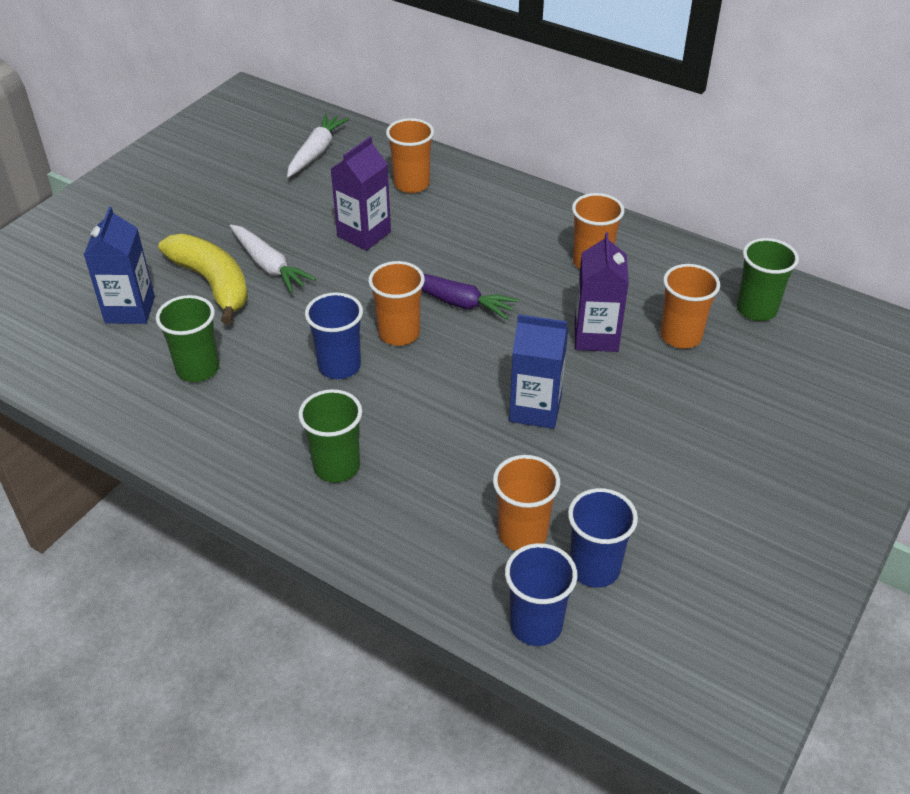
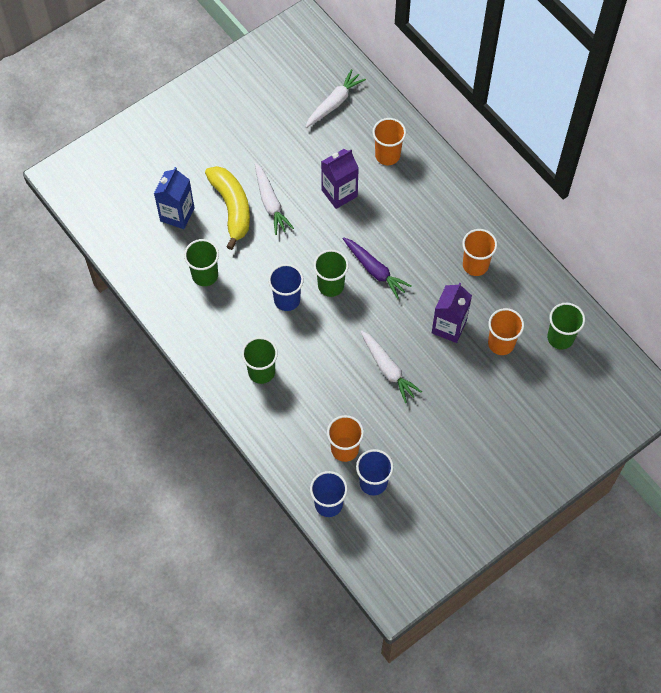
camera: 20 degrees right, 20 degrees up
orange cup [368,261,425,346] -> green cup [314,250,349,297]
blue carton [509,314,568,429] -> white carrot [360,330,422,403]

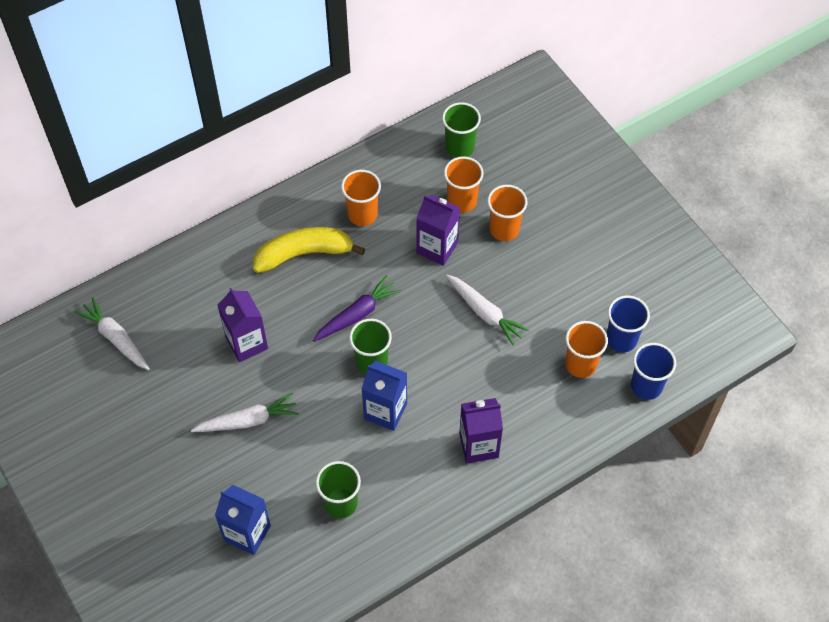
camera: 85 degrees left, 5 degrees down
yellow banana [205,166,250,250] -> yellow banana moved to [253,227,365,273]
green cup [242,337,278,384] -> purple carton [459,398,503,464]
blue cup [268,264,304,311] -> blue carton [362,361,407,431]
white carrot [360,330,422,403] -> white carrot turned 75 degrees clockwise [446,275,529,345]
orange cup [373,118,406,165] -> orange cup moved to [487,185,527,241]

